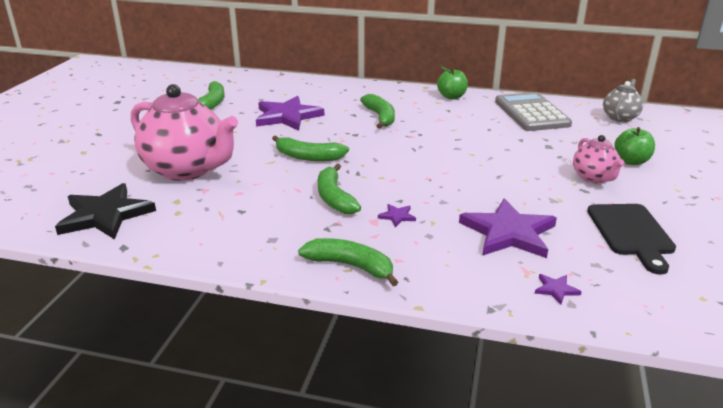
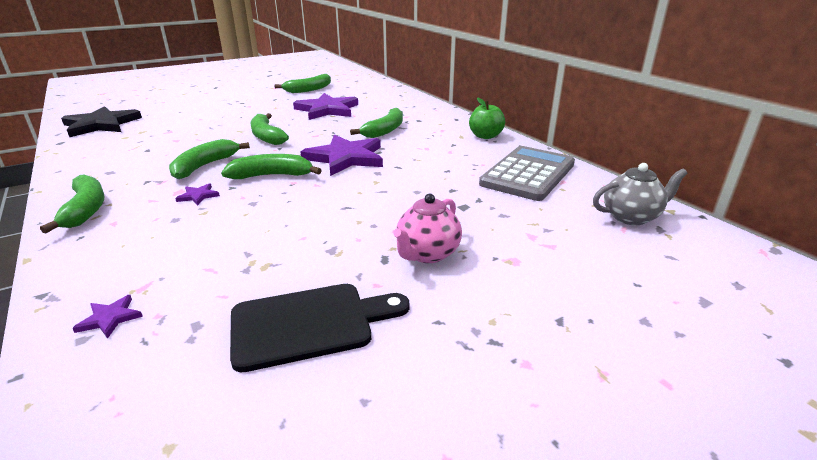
camera: 45 degrees right, 0 degrees up
pink teapot [131,84,238,181] -> none
purple star [459,198,557,258] -> purple star moved to [301,135,383,176]
black cutting board [587,204,676,275] -> black cutting board turned 150 degrees counterclockwise [230,284,410,372]
green apple [614,127,655,165] -> none
none -> green banana [221,154,322,179]

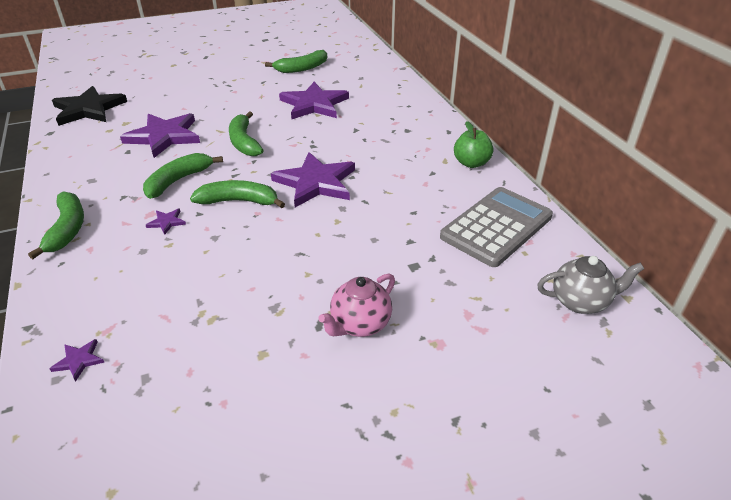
camera: 10 degrees right, 10 degrees up
black cutting board [230,284,410,372] -> none
green banana [350,108,403,138] -> none
none -> purple star [120,113,200,158]

